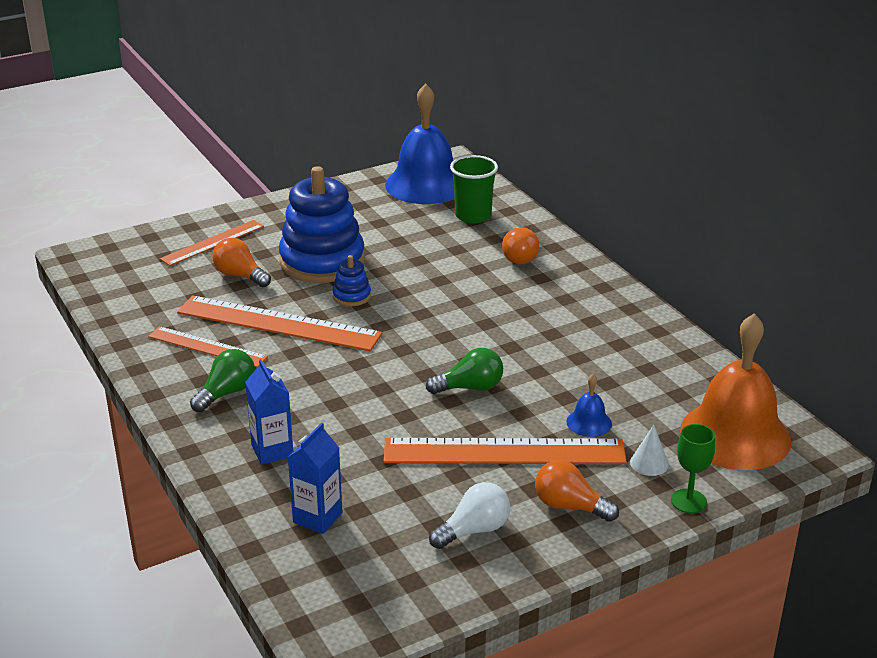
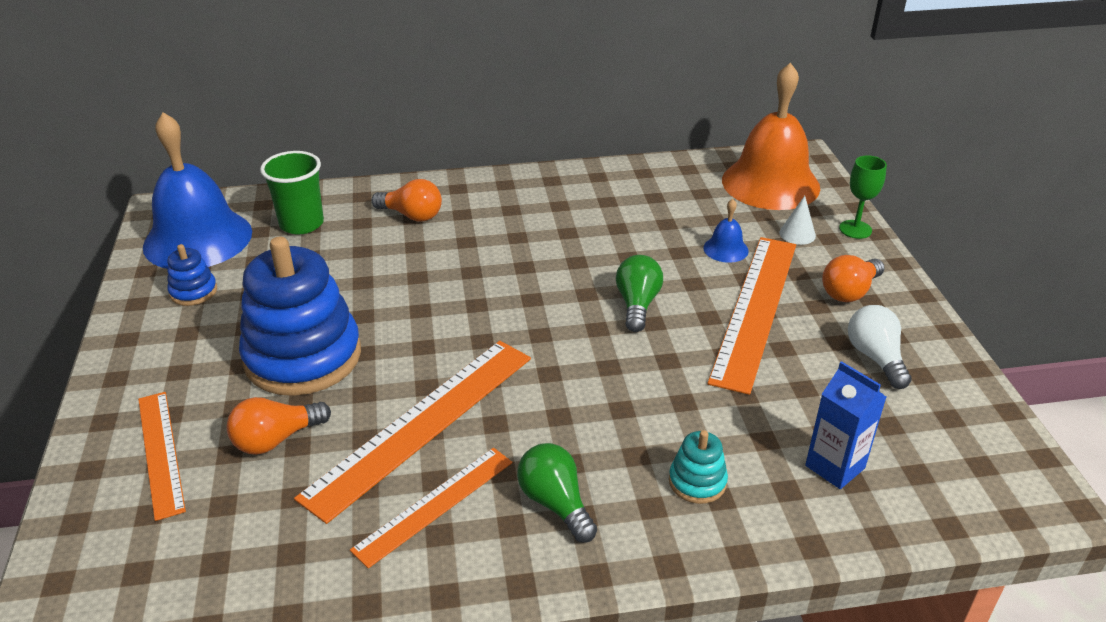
camera: 70 degrees left, 5 degrees up
blue carton [245,359,293,465] -> turquoise stacking toy [669,430,728,504]
blue stacking toy [332,255,371,306] -> blue stacking toy moved to [167,244,217,306]

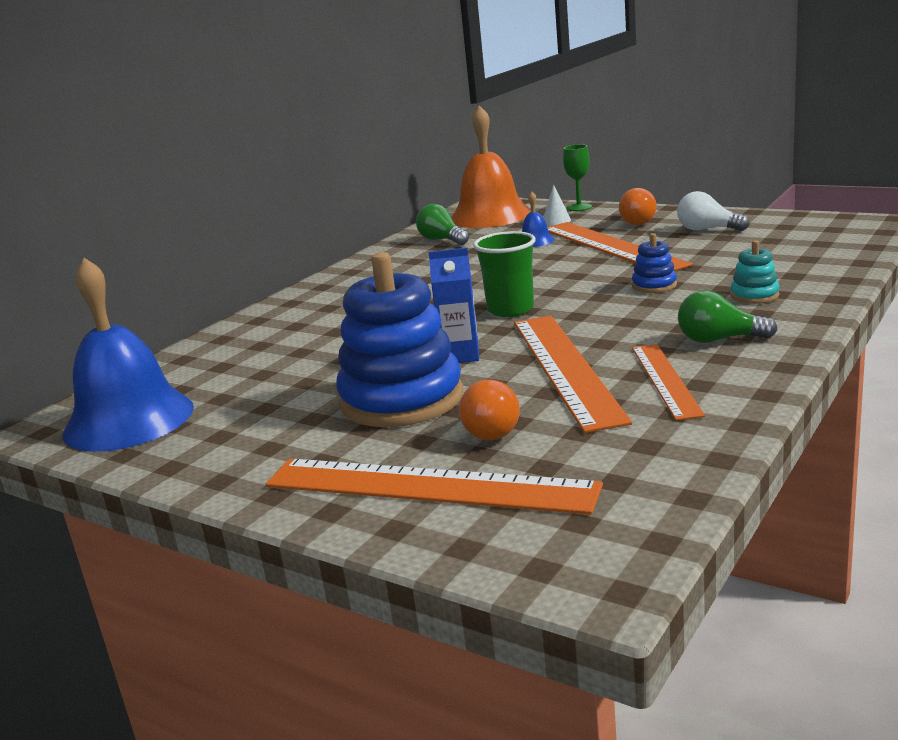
camera: 45 degrees left, 15 degrees down
orange ruler [138,392,186,521] -> orange ruler [265,459,603,515], size x1.68
blue stacking toy [167,244,217,306] -> blue stacking toy moved to [632,233,677,293]
green cup [260,151,324,235] -> green cup moved to [473,231,536,317]
orange light bulb [371,179,442,222] -> none
green light bulb [616,255,663,332] -> green light bulb moved to [416,204,469,245]
blue carton [805,361,886,489] -> blue carton moved to [429,248,479,363]

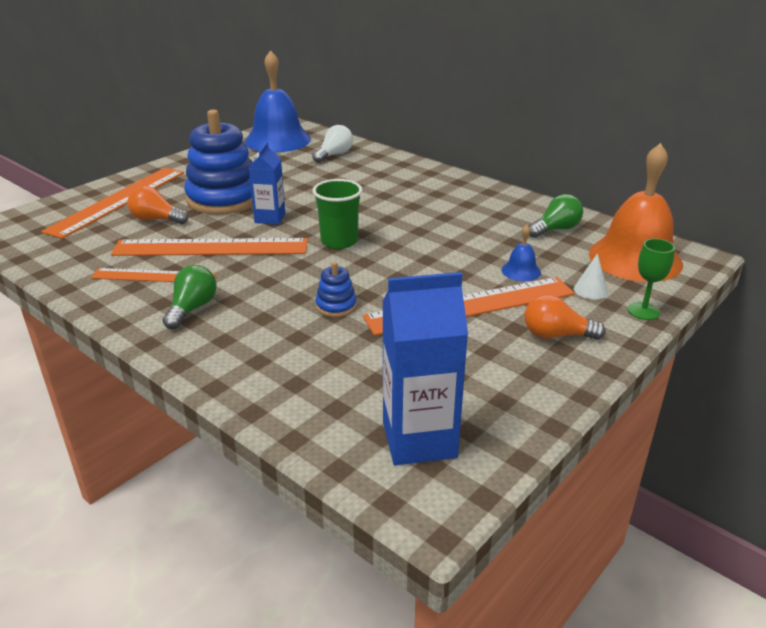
camera: 95 degrees right, 10 degrees up
white light bulb [677,191,750,231] -> white light bulb moved to [312,125,353,163]
turquoise stacking toy [730,240,780,304] -> none
none -> blue carton [383,272,468,465]

